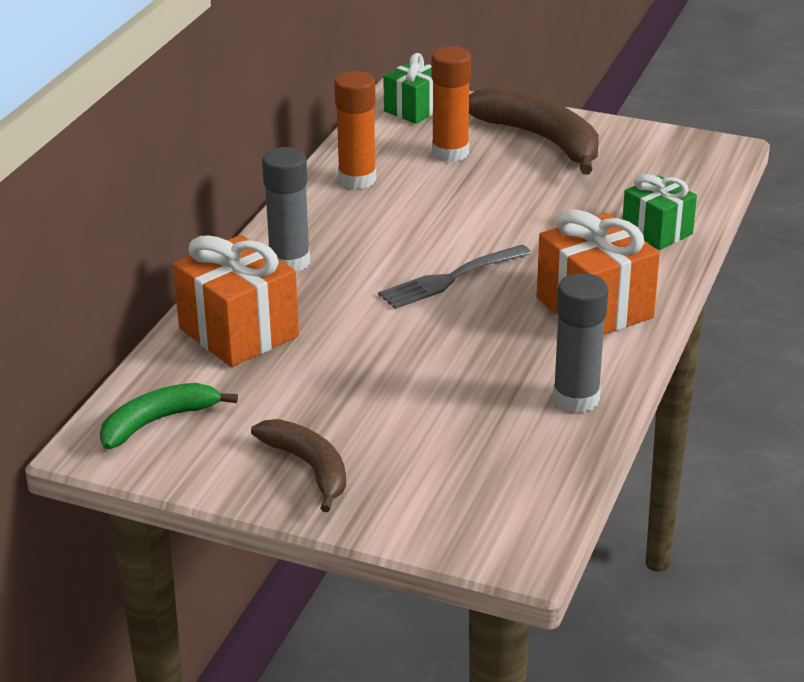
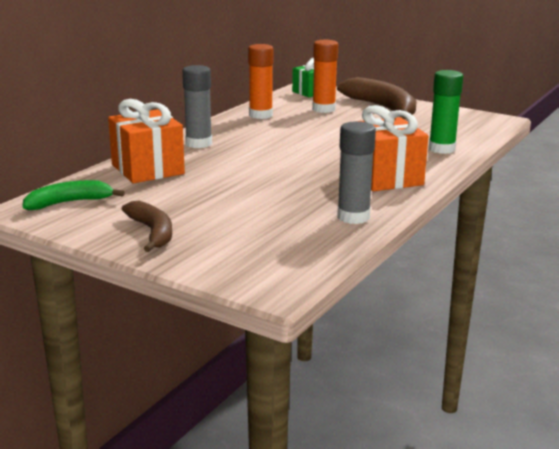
camera: 10 degrees right, 10 degrees down
grey fork [378,245,532,309] -> none
green gift [622,174,697,250] -> green glue stick [429,70,463,154]

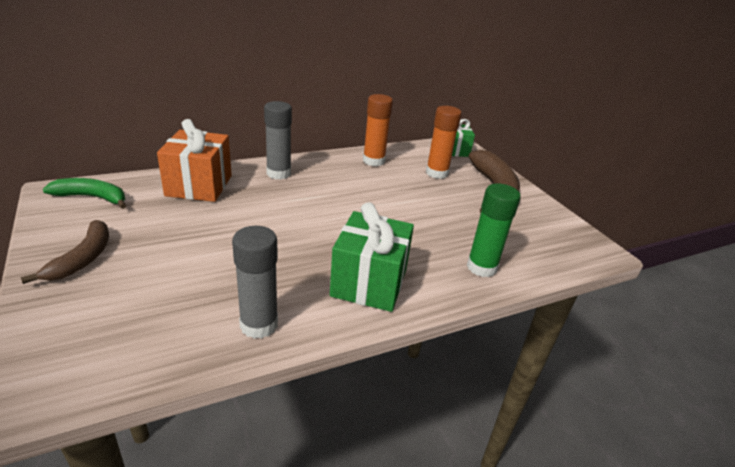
camera: 30 degrees right, 10 degrees up
orange gift [360,105,428,191] -> green gift [330,202,414,312]

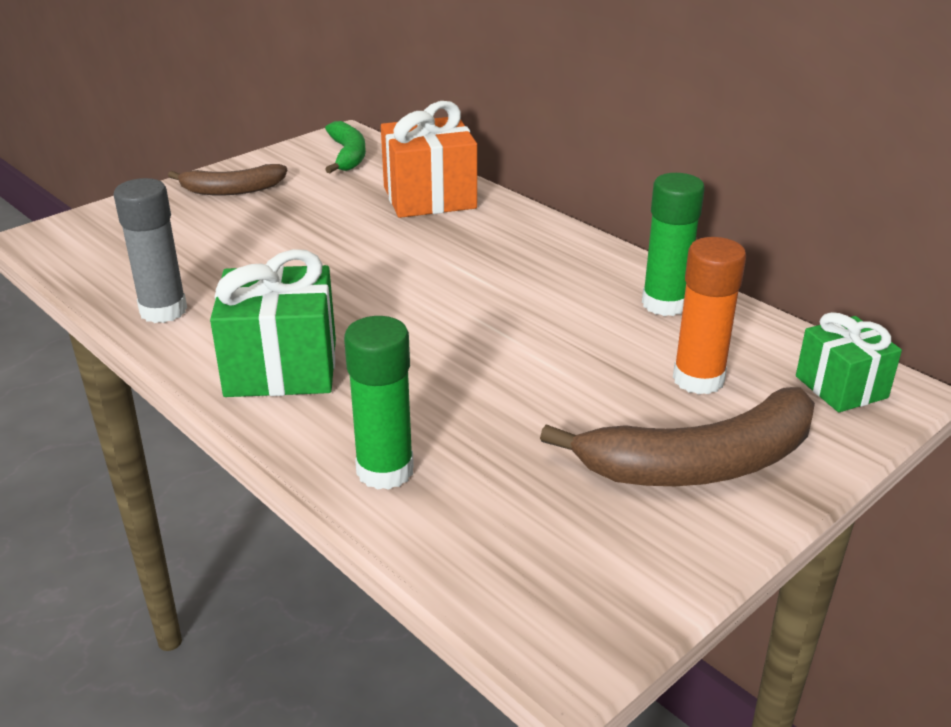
camera: 75 degrees right, 0 degrees up
grey glue stick [264,101,292,180] -> none
orange glue stick [363,94,393,166] -> green glue stick [642,173,705,316]

